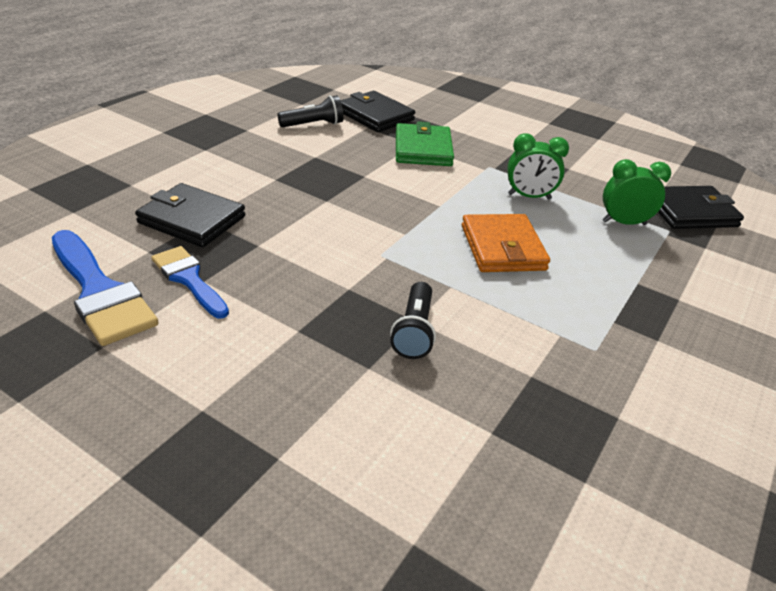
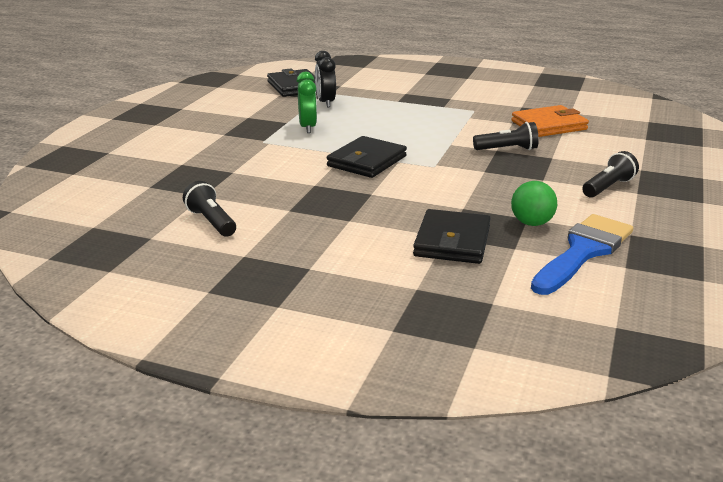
camera: 100 degrees left, 10 degrees down
blue brush [151,246,229,319] -> green ball [511,181,557,226]
black wallet [341,91,415,132] -> black wallet moved to [327,136,407,178]
green wallet [396,122,454,166] -> none
orange wallet [462,214,550,272] -> orange wallet moved to [511,105,589,137]
green clock [602,159,671,225] -> black clock [315,51,336,108]
none -> black flashlight [582,151,639,198]

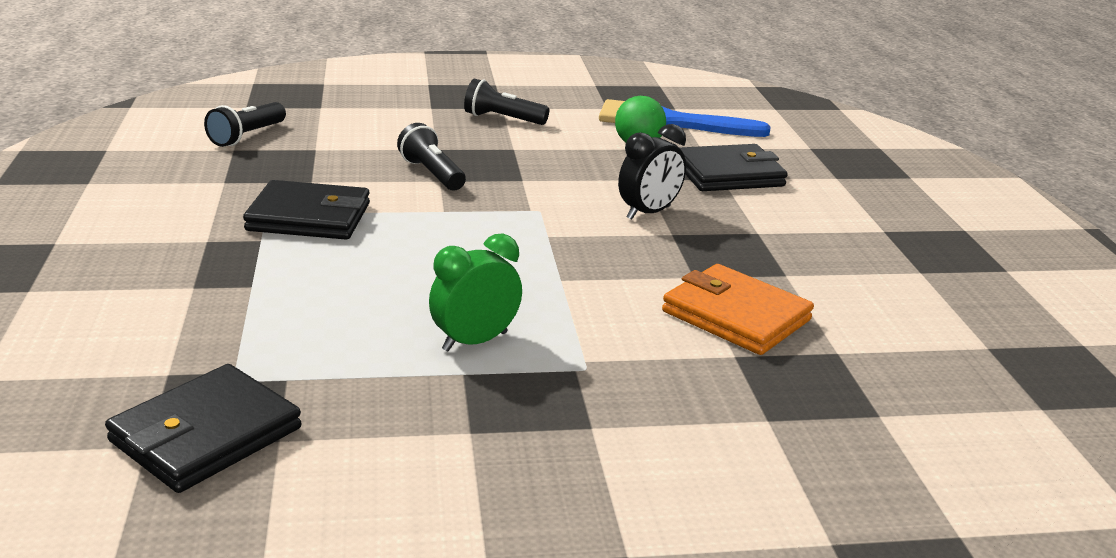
camera: 120 degrees left, 0 degrees up
black flashlight [183,181,236,237] -> black flashlight moved to [204,102,286,147]
black clock [315,51,336,108] -> black clock moved to [618,124,686,220]
black wallet [327,136,407,178] -> black wallet moved to [243,180,370,239]
orange wallet [511,105,589,137] -> orange wallet moved to [662,264,814,355]

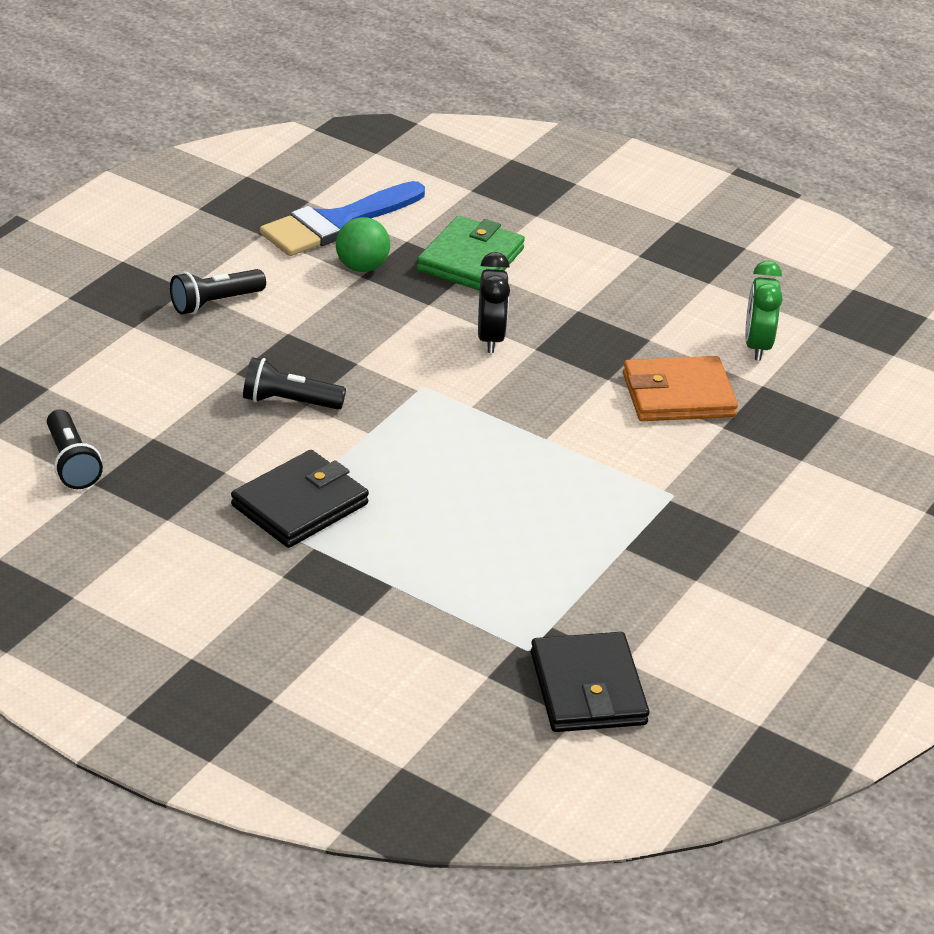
camera: 50 degrees left, 10 degrees up
green clock [429,234,522,351] -> green clock moved to [745,261,783,361]
black wallet [680,144,788,191] -> green wallet [417,216,525,291]

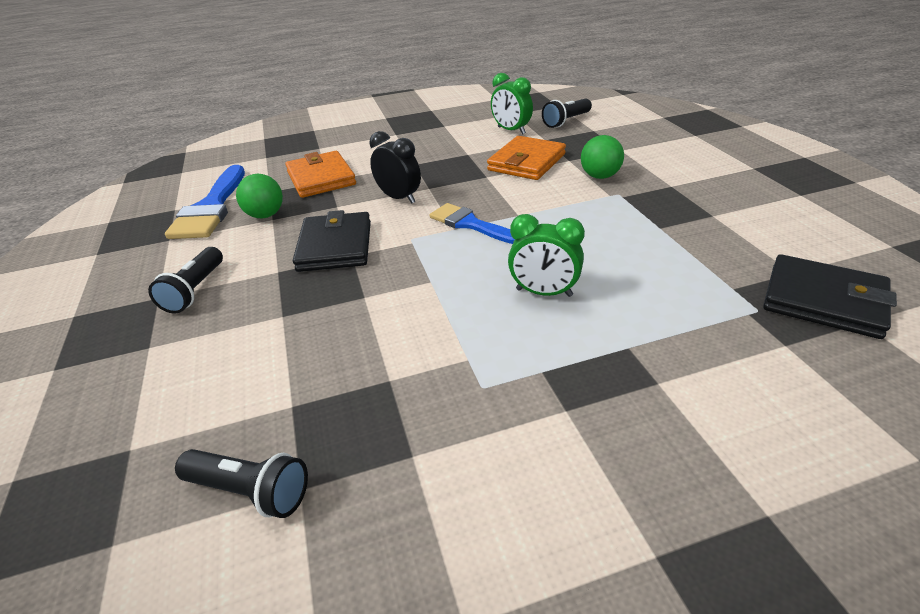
camera: 45 degrees left, 0 degrees up
black wallet [231,450,369,548] -> black wallet moved to [293,210,371,272]
black flashlight [243,357,346,410] -> black flashlight moved to [542,98,592,128]
green wallet [417,216,525,291] -> orange wallet [285,151,356,198]
none -> blue brush [430,203,515,244]
none -> green clock [508,214,585,297]
none -> green ball [581,135,624,179]

